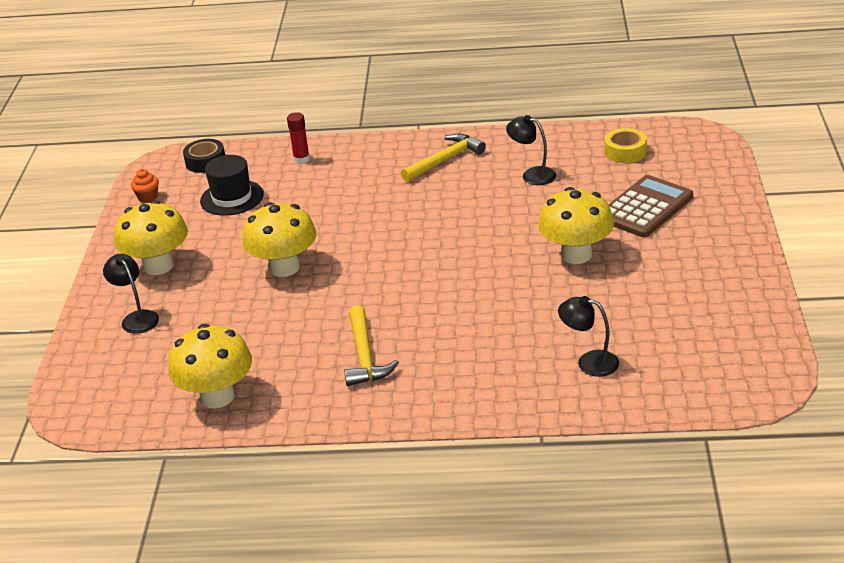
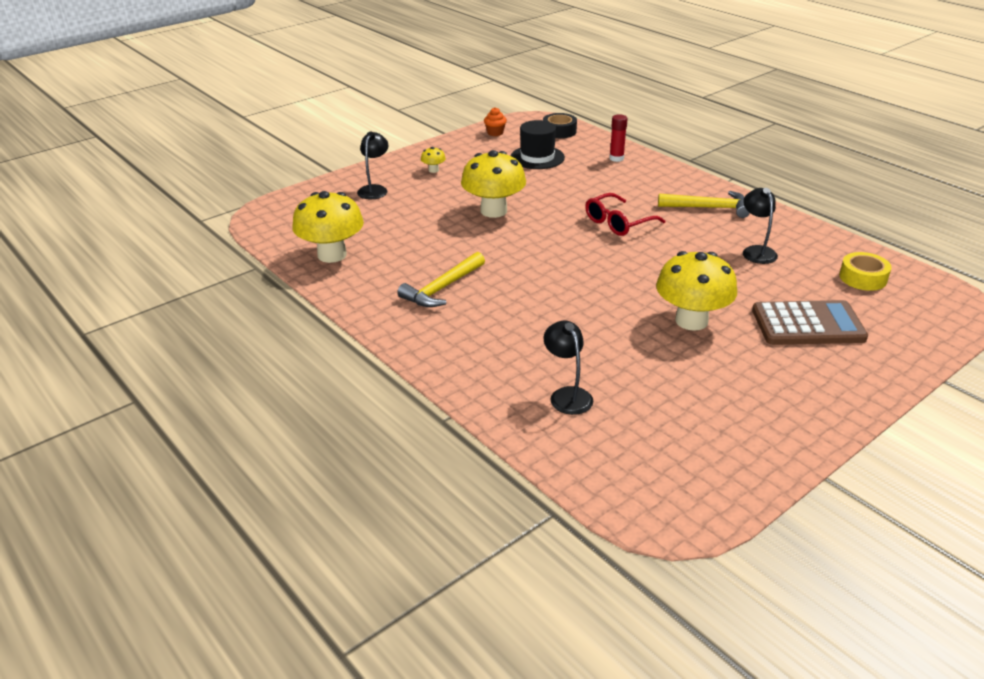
camera: 45 degrees right, 0 degrees up
yellow mushroom [114,200,188,275] -> yellow mushroom [421,147,446,173], size x0.42
none -> red glasses [585,193,665,236]

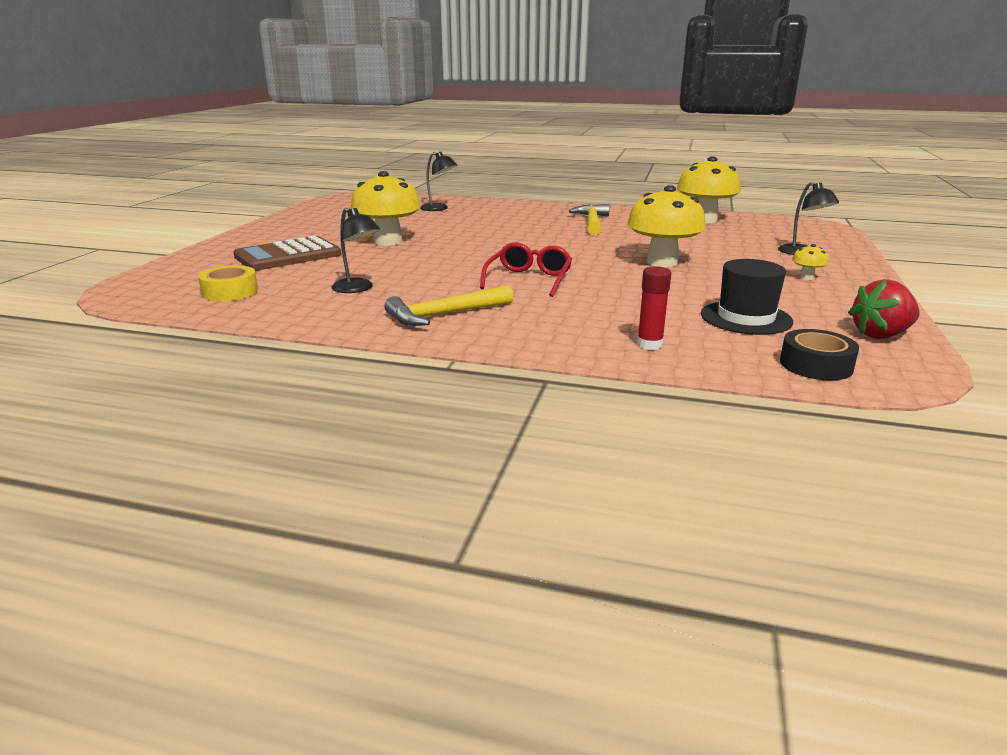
camera: 145 degrees right, 10 degrees down
orange cupcake [484,107,507,136] -> red strawberry [848,279,919,339]

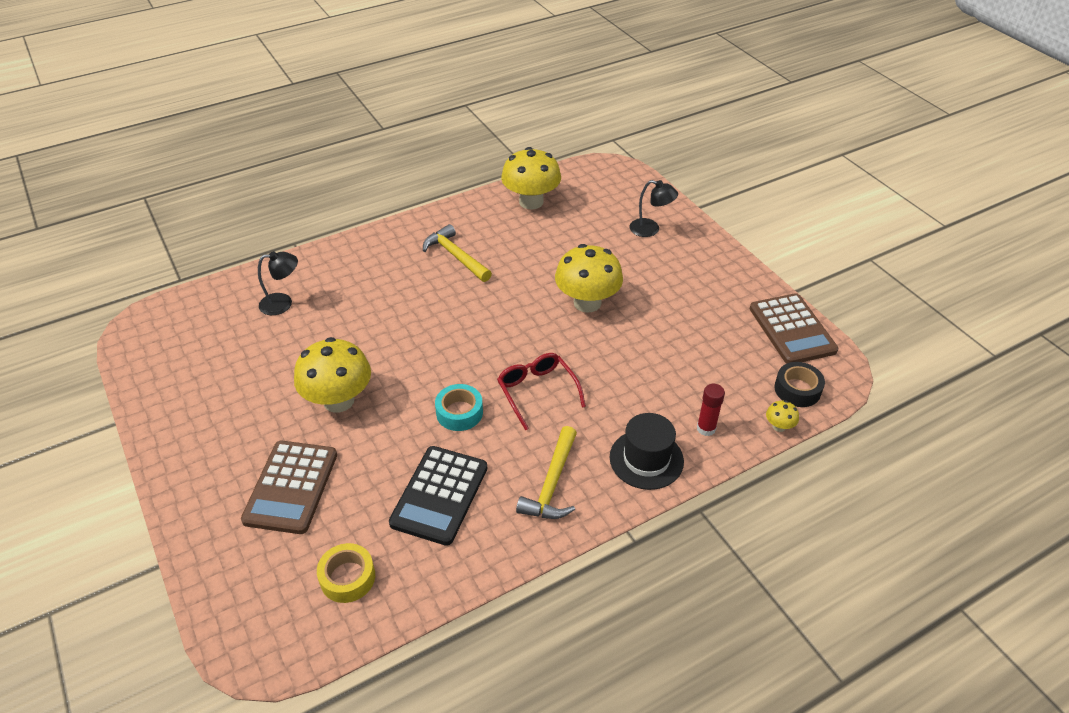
camera: 45 degrees left, 20 degrees up
black lamp [331,208,380,293] -> black calculator [389,446,487,546]
black hat [701,259,793,335] -> black hat moved to [610,413,684,490]
yellow mushroom [792,244,829,280] -> yellow mushroom moved to [766,400,799,432]
red strawberry [848,279,919,339] -> brown calculator [750,293,838,364]
none -> turquoise tape [435,384,483,431]

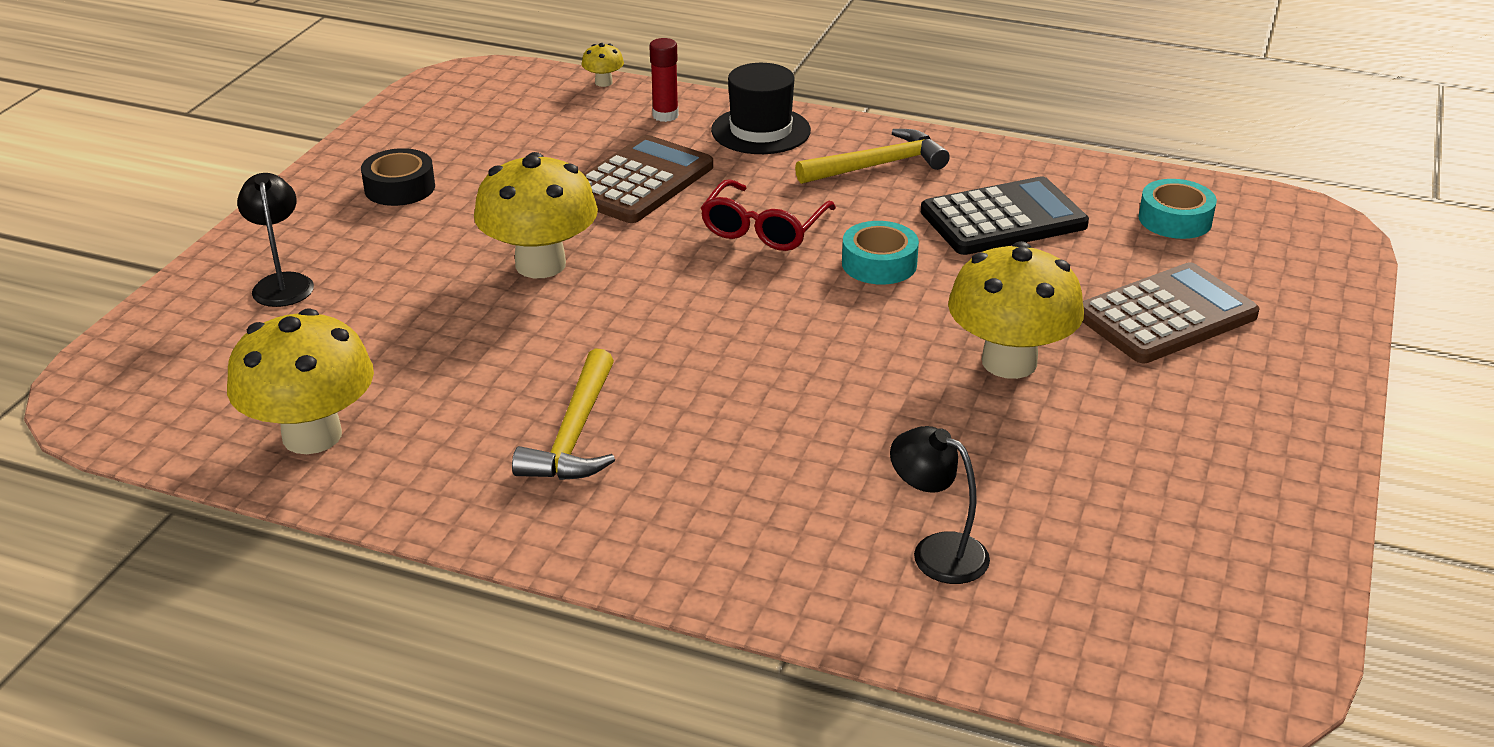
camera: 130 degrees left, 10 degrees down
yellow tape [317,543,375,603] -> turquoise tape [1139,179,1217,239]
brown calculator [750,293,838,364] -> brown calculator moved to [584,135,713,223]
black tape [774,362,825,407] -> black tape moved to [361,148,435,206]

